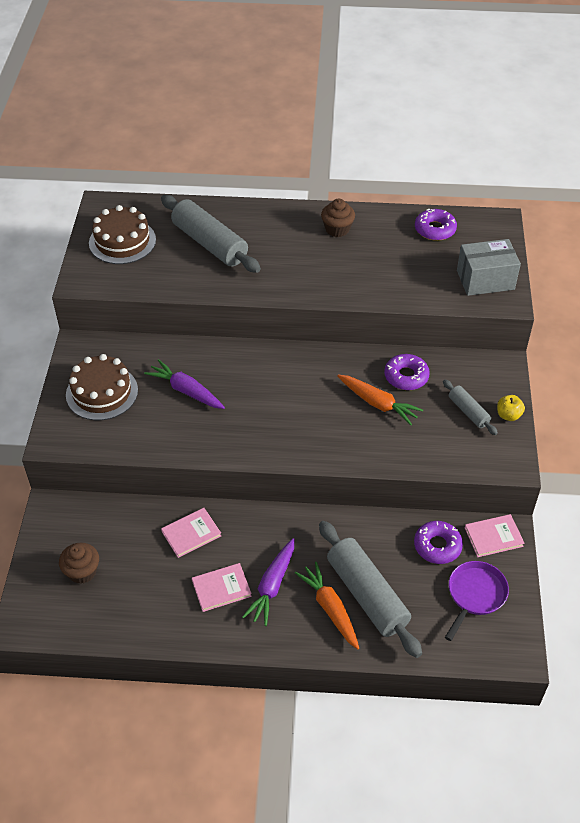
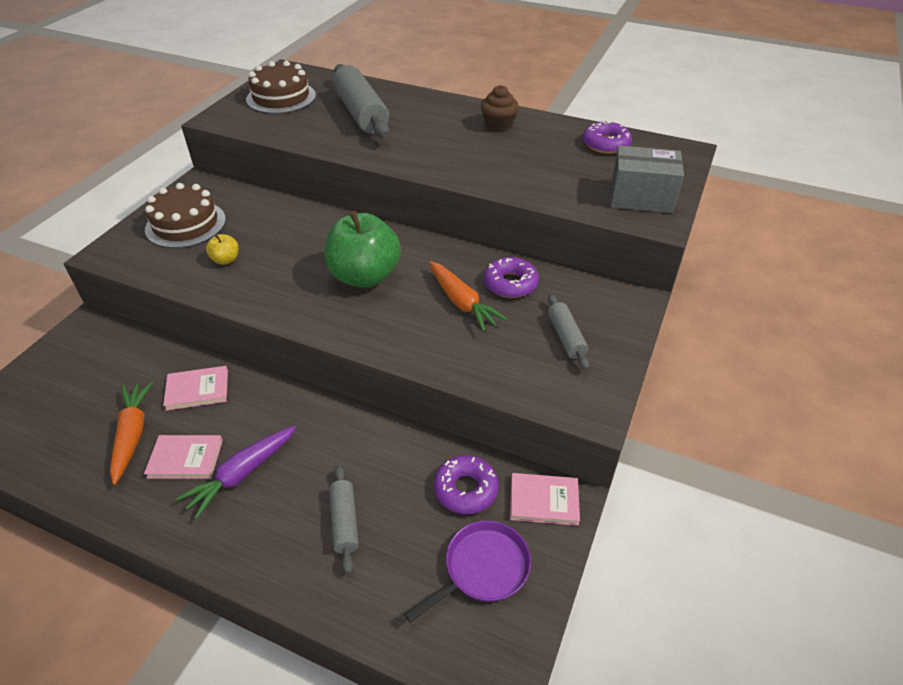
camera: 20 degrees right, 5 degrees down
brown cupcake [59,543,99,584] -> none
purple carrot [144,359,225,409] -> none
orange carrot [295,562,359,649] -> orange carrot moved to [110,381,153,485]
grey rolling pin [319,521,422,658] -> grey rolling pin [329,465,359,574], size x0.51
yellow apple [497,395,525,421] -> yellow apple moved to [206,234,238,265]
none -> green apple [324,211,401,288]

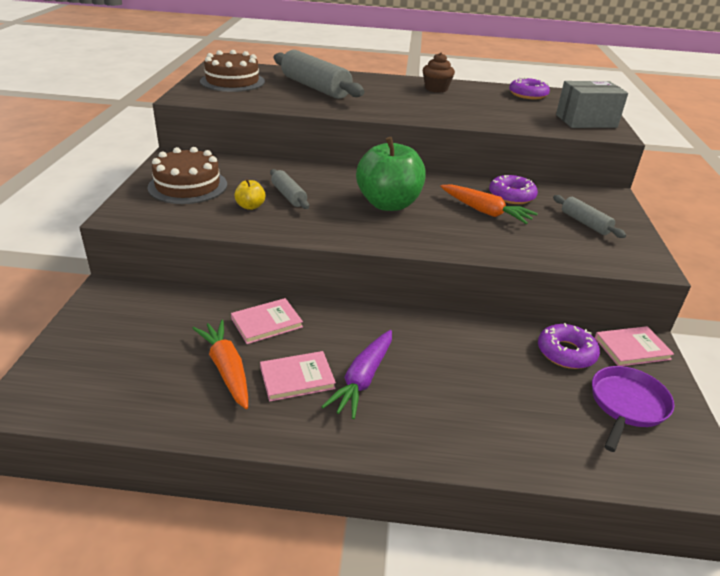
camera: 20 degrees left, 10 degrees down
grey rolling pin [329,465,359,574] -> grey rolling pin moved to [270,169,309,209]

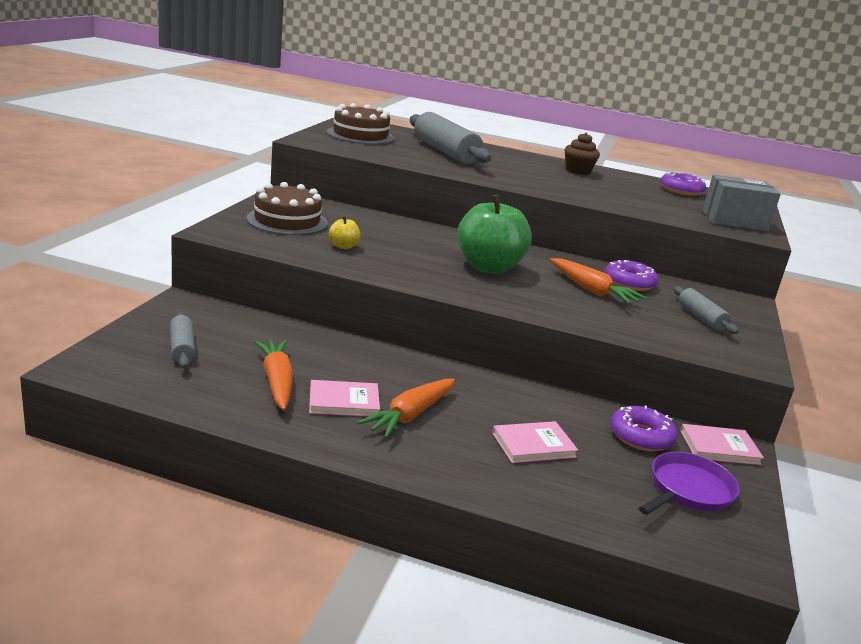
camera: 10 degrees right, 10 degrees down
pink book [231,298,303,344] -> pink book moved to [492,421,578,463]
grey rolling pin [270,169,309,209] -> grey rolling pin moved to [170,312,196,368]
purple carrot [322,330,392,419] -> orange carrot [358,379,455,438]

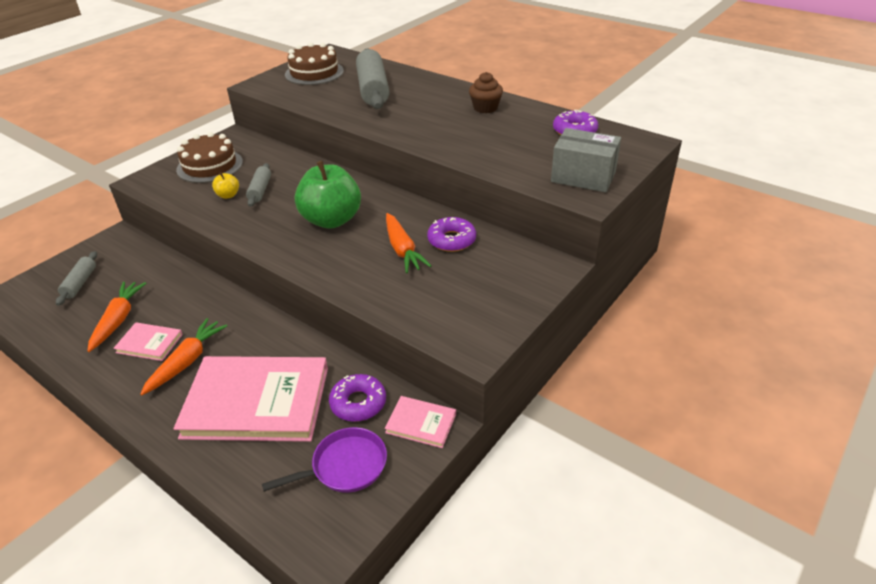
camera: 25 degrees right, 15 degrees up
orange carrot [358,379,455,438] -> orange carrot turned 150 degrees clockwise [140,318,227,395]
pink book [492,421,578,463] -> pink book [174,356,328,442], size x2.23
grey rolling pin [673,286,739,334] -> grey rolling pin moved to [246,163,271,207]

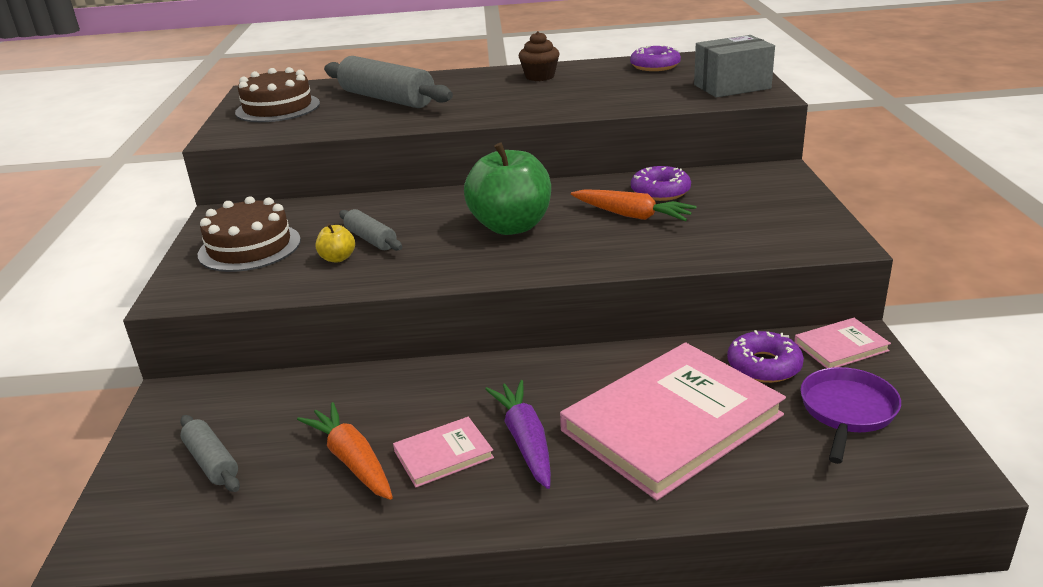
camera: 40 degrees left, 10 degrees down
orange carrot [140,318,227,395] -> purple carrot [485,380,551,489]

